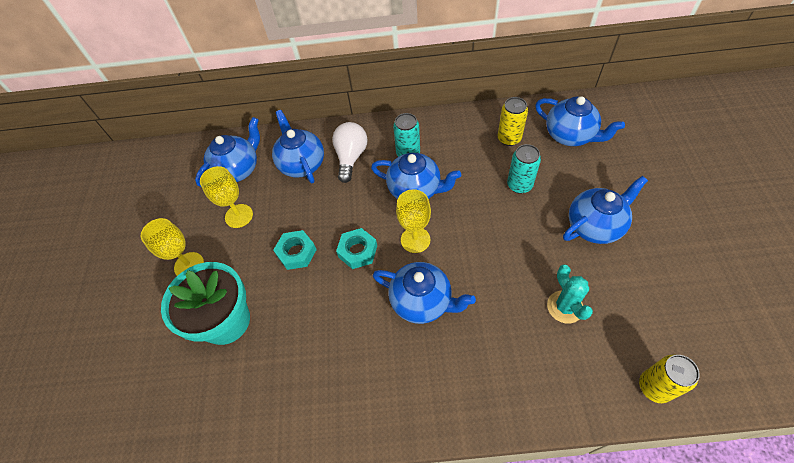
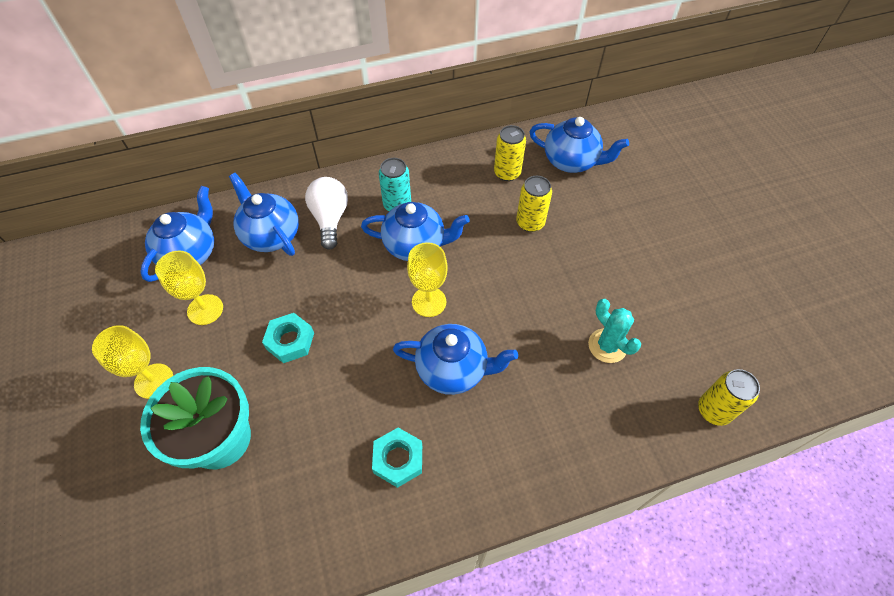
camera: 20 degrees left, 0 degrees up
turquoise nut [336,228,377,269] -> turquoise nut moved to [372,428,422,488]
turquoise can [507,144,541,194] -> yellow can [516,176,552,232]
blue teapot [563,176,648,244] -> none

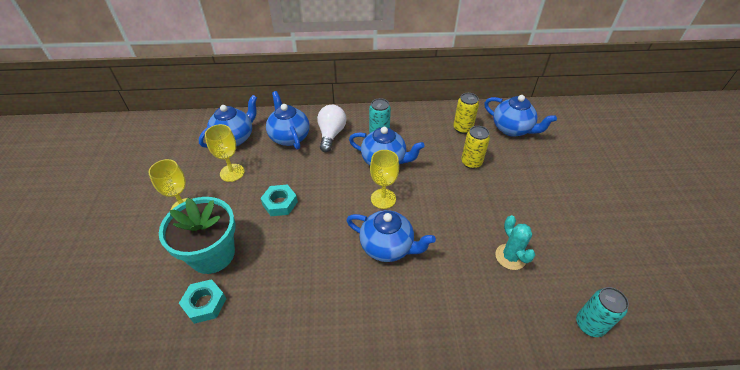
camera: 15 degrees right, 10 degrees down
turquoise nut [372,428,422,488] -> turquoise nut moved to [179,279,226,324]
yellow can [698,369,760,426] -> turquoise can [576,287,629,337]

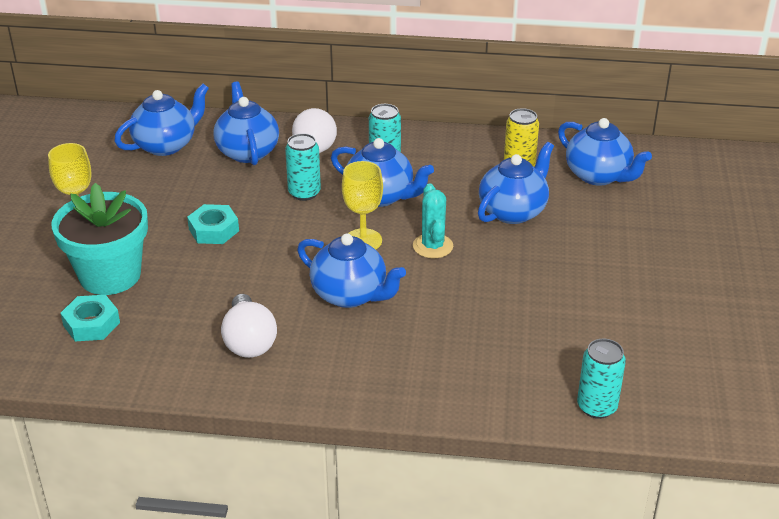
camera: 10 degrees right, 10 degrees down
yellow goblet [205,124,245,182] -> none
yellow can [461,126,490,169] -> blue teapot [478,142,554,224]
turquoise cactus [495,215,535,270] -> turquoise cactus moved to [413,183,453,258]
none -> white light bulb [221,294,277,358]
none -> turquoise can [285,133,321,201]

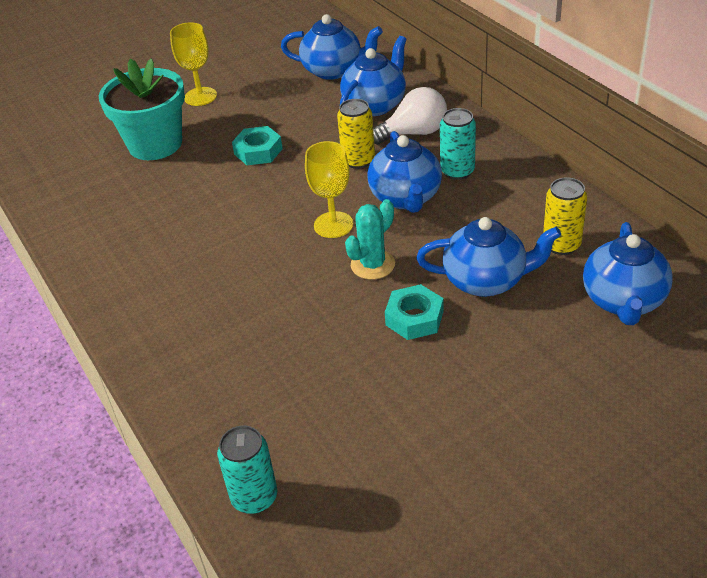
camera: 55 degrees right, 5 degrees up
turquoise nut [61,295,120,341] -> turquoise nut moved to [385,284,444,340]
white light bulb [221,294,277,358] -> none
turquoise can [285,133,321,201] -> yellow can [337,99,375,169]
blue teapot [297,233,406,308] -> none

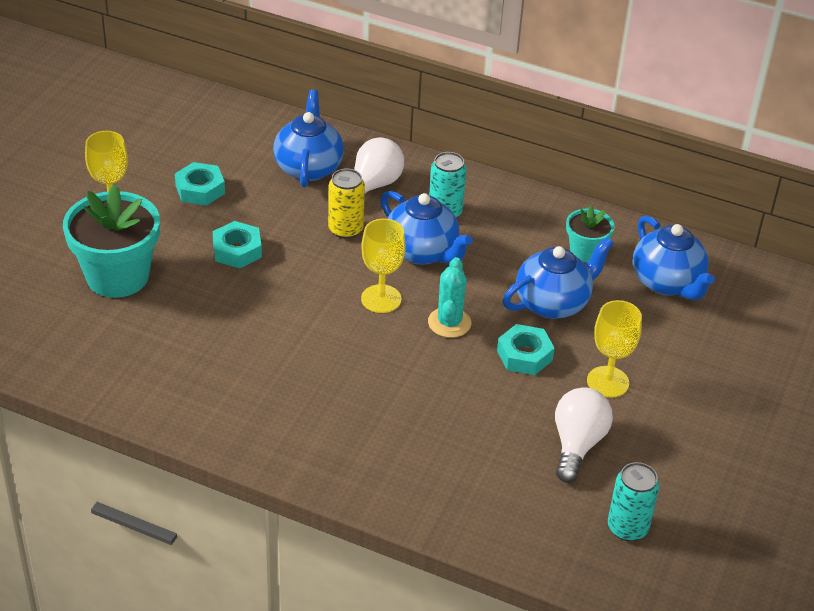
camera: 40 degrees left, 0 degrees up
turquoise can [217,426,277,514] -> turquoise can moved to [608,462,659,541]
blue teapot [281,14,383,80] -> none
yellow can [543,177,587,255] -> turquoise flower pot [566,206,615,262]
none -> turquoise nut [175,162,225,206]
none -> white light bulb [555,387,613,483]
none -> yellow goblet [587,300,642,398]

